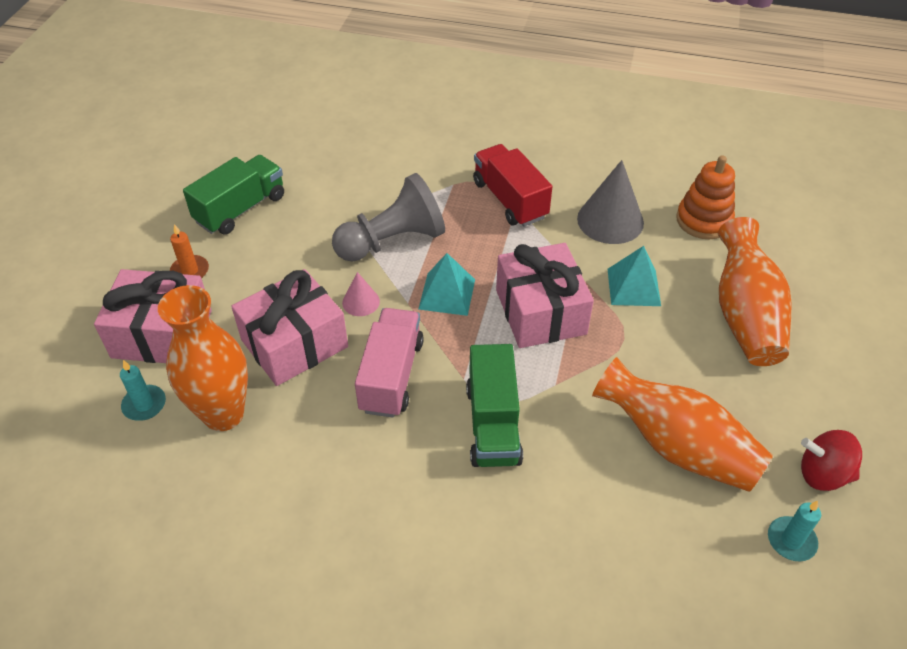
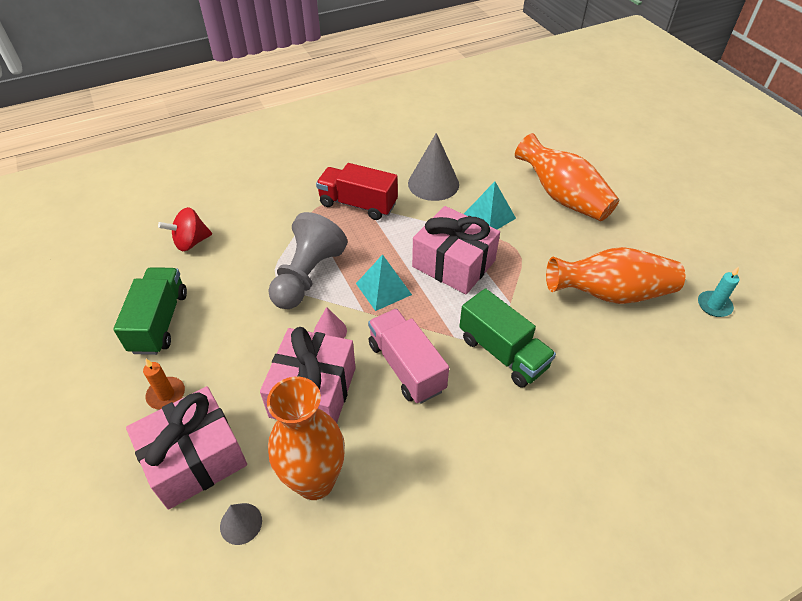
camera: 40 degrees left, 0 degrees up
turquoise candle [120,360,166,421] -> grey cone [220,503,262,545]
orange stacking toy [676,155,735,239] -> none
red spinning top [801,430,862,491] -> red spinning top moved to [158,207,212,251]

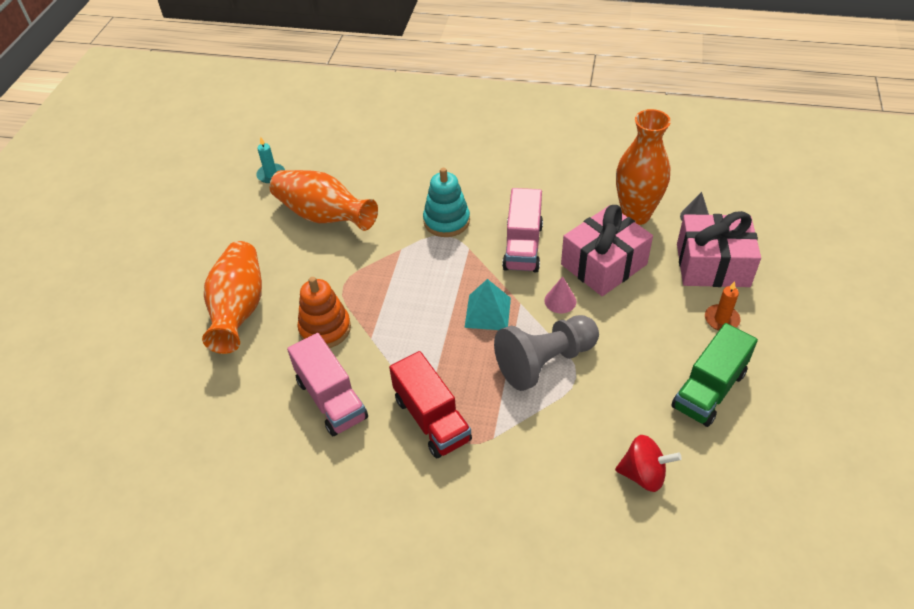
camera: 140 degrees left, 0 degrees up
grey cone [408,133,459,201] -> pink truck [287,333,368,436]
pink gift [412,206,500,294] -> none
green truck [459,288,556,388] -> turquoise stacking toy [423,168,470,237]
turquoise pyramid [464,181,516,229] -> orange stacking toy [297,277,351,348]

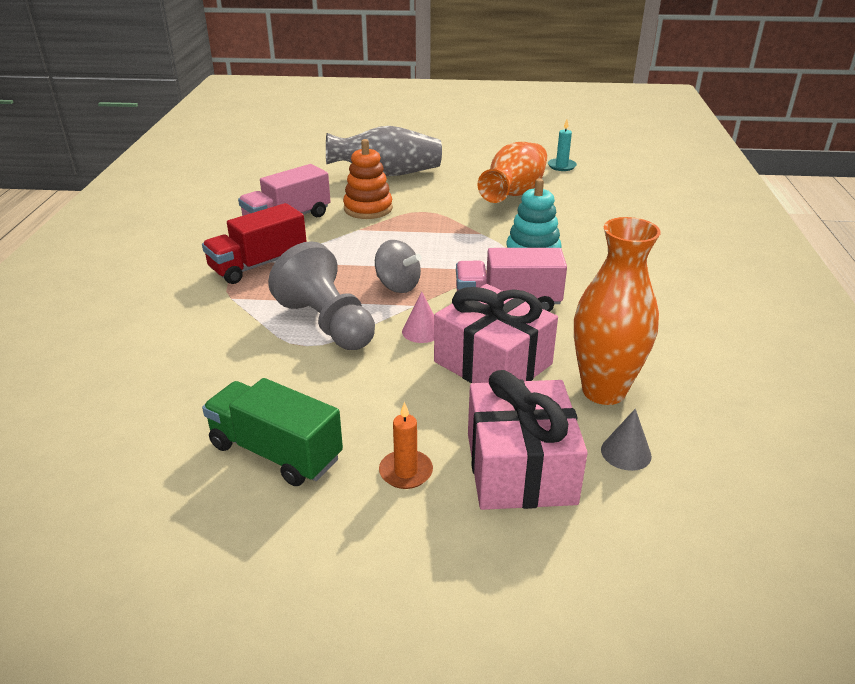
camera: 80 degrees right, 15 degrees down
orange vase [202,241,262,354] -> grey vase [326,126,442,176]
turquoise pyramid [464,279,511,330] -> grey spinning top [375,240,422,293]
red spinning top [615,435,682,492] -> none

